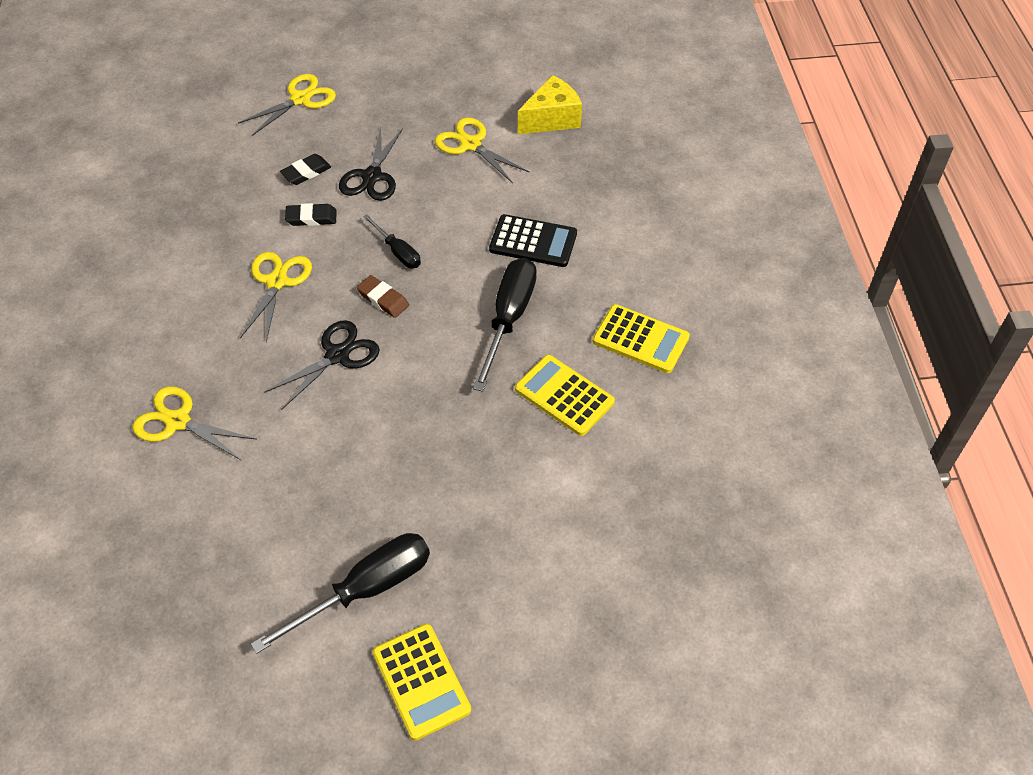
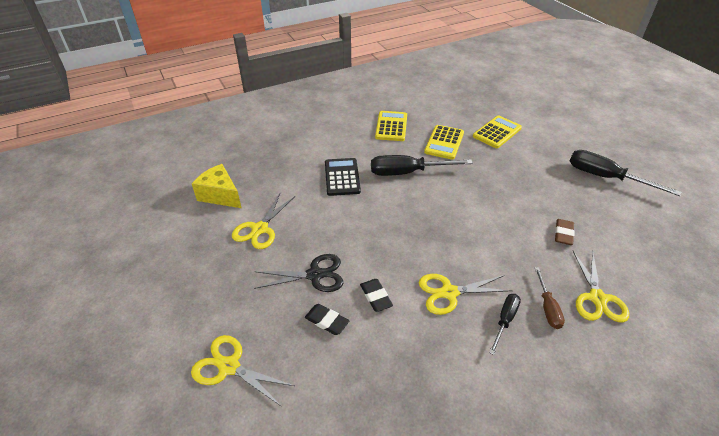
camera: 110 degrees left, 10 degrees down
black scissors [264,320,380,410] -> none
brown eraser [357,275,409,318] -> brown eraser moved to [555,219,575,245]
black screwdriver [363,214,421,268] -> black screwdriver moved to [489,294,521,355]
yellow calculator [372,624,471,741] -> yellow calculator moved to [473,116,522,148]
none -> brown screwdriver [534,267,565,329]

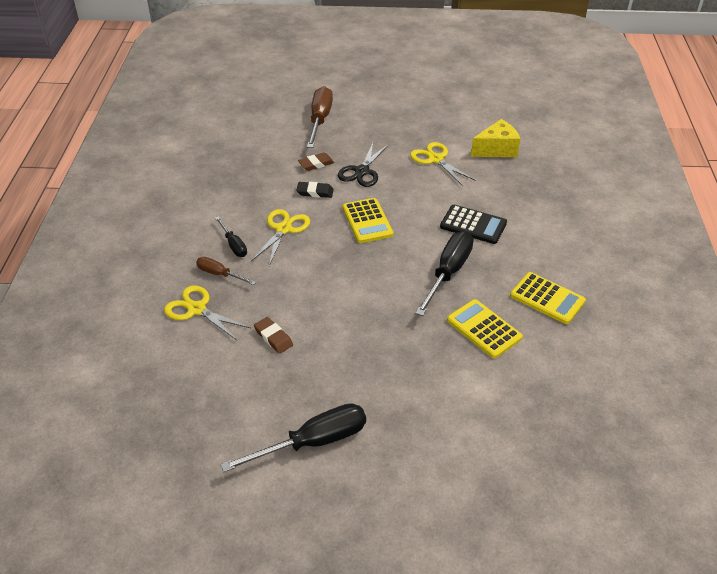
camera: 120 degrees right, 0 degrees up
yellow scissors [191,335,294,407] -> brown screwdriver [307,86,333,148]
black eraser [305,304,349,335] -> brown eraser [298,152,334,171]
yellow calculator [473,116,522,148] -> yellow calculator moved to [342,198,393,243]

